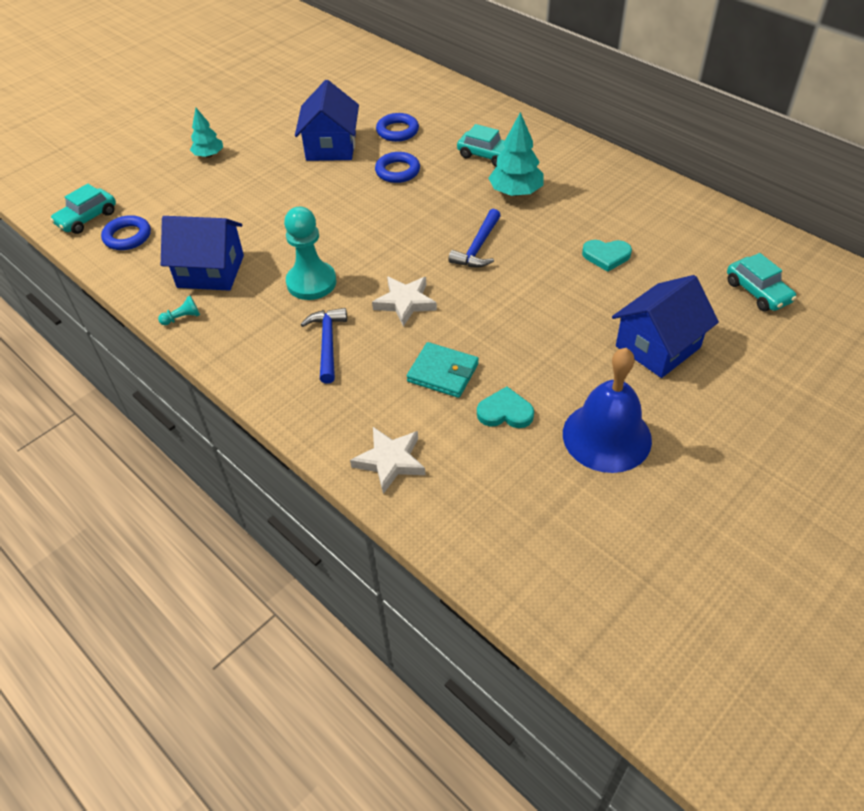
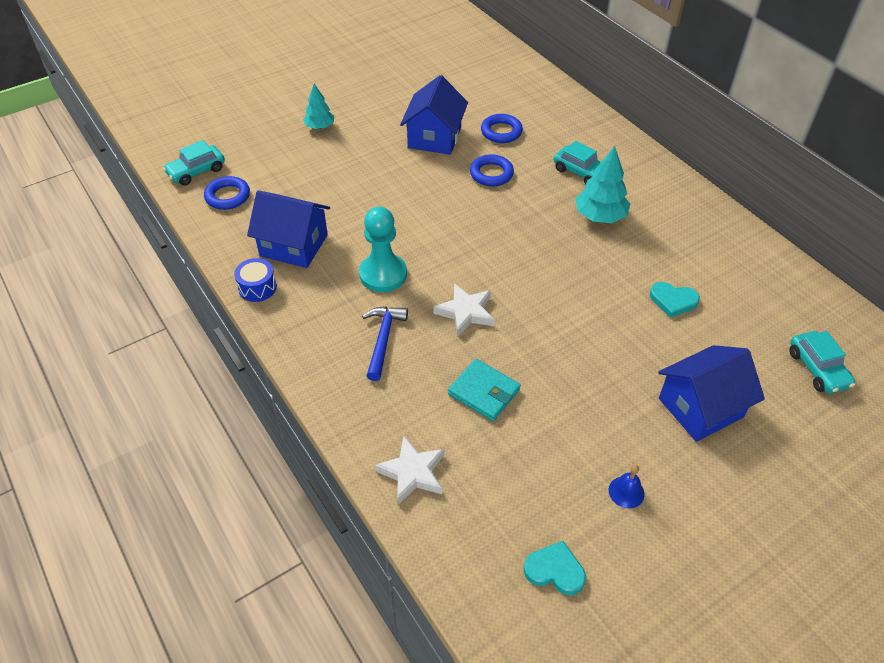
camera: 10 degrees right, 0 degrees up
turquoise pawn [158,296,200,325] -> blue drum [234,258,277,302]
blue hammer [448,209,501,268] -> none
turquoise heart [477,387,534,428] -> turquoise heart moved to [524,541,586,595]
blue bell [563,348,652,473] -> blue bell [609,465,645,508], size x0.41

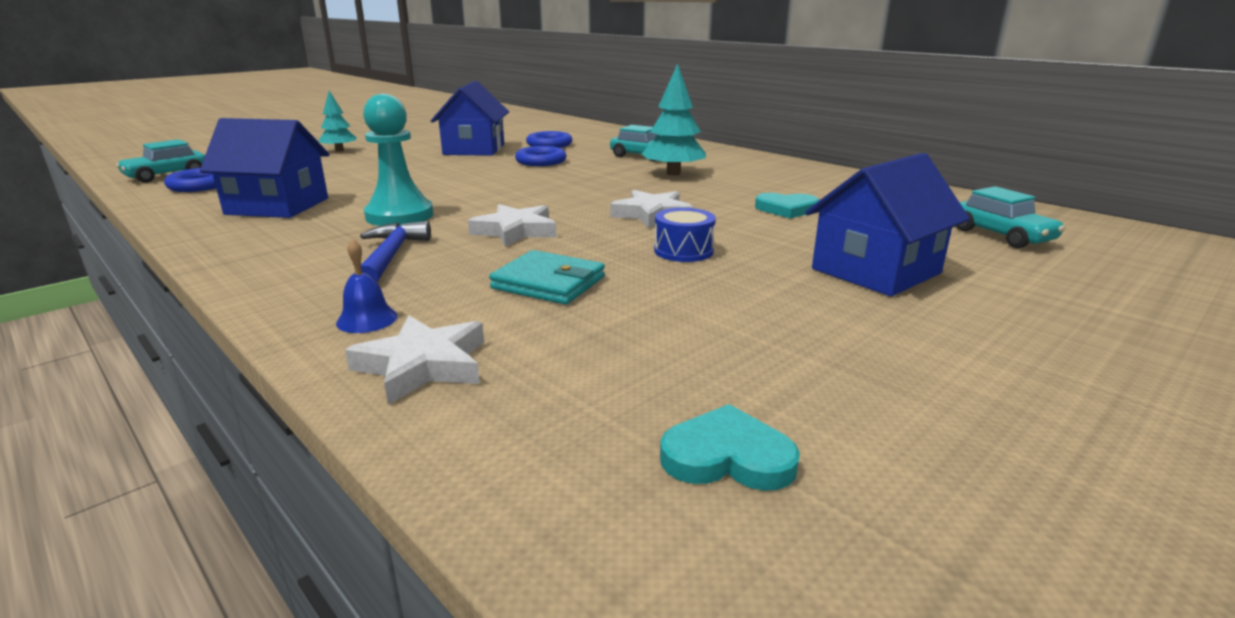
camera: 10 degrees left, 25 degrees down
blue drum [234,258,277,302] -> blue drum moved to [654,208,716,262]
blue bell [609,465,645,508] -> blue bell moved to [336,239,398,333]
none -> white star [610,190,693,228]

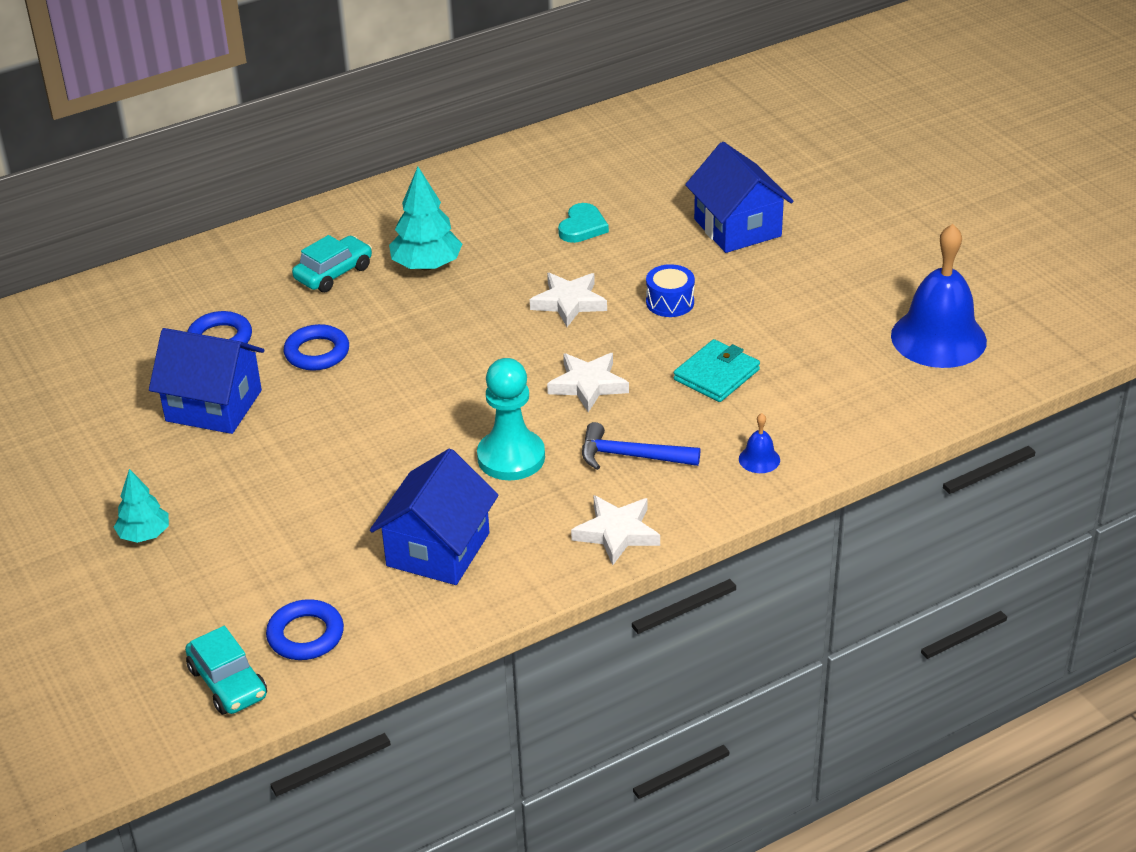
camera: 75 degrees left, 15 degrees up
white star [345,315,484,405] -> white star moved to [571,495,660,565]
turquoise heart [660,404,800,491] -> blue bell [891,224,987,368]
turquoise car [956,186,1065,249] -> none

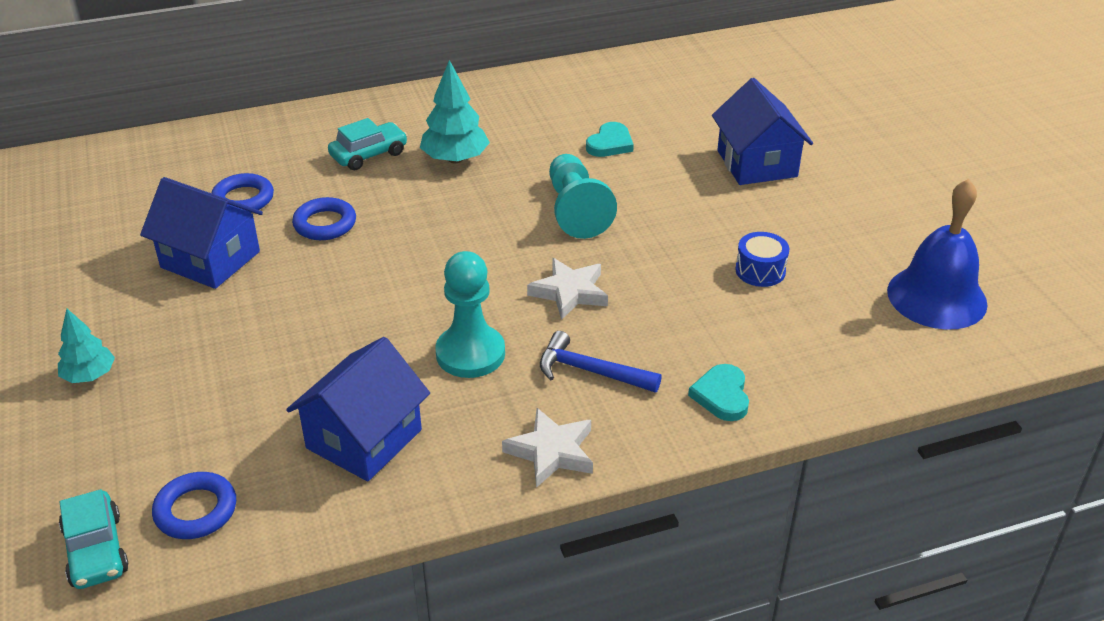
camera: 10 degrees right, 0 degrees up
white star [530,273,607,327] -> turquoise pawn [549,154,617,239]
blue drum [646,264,695,317] -> blue drum moved to [735,232,789,287]
turquoise wallet [674,339,760,402] -> none
blue bell [739,413,780,473] -> turquoise heart [688,364,749,421]

